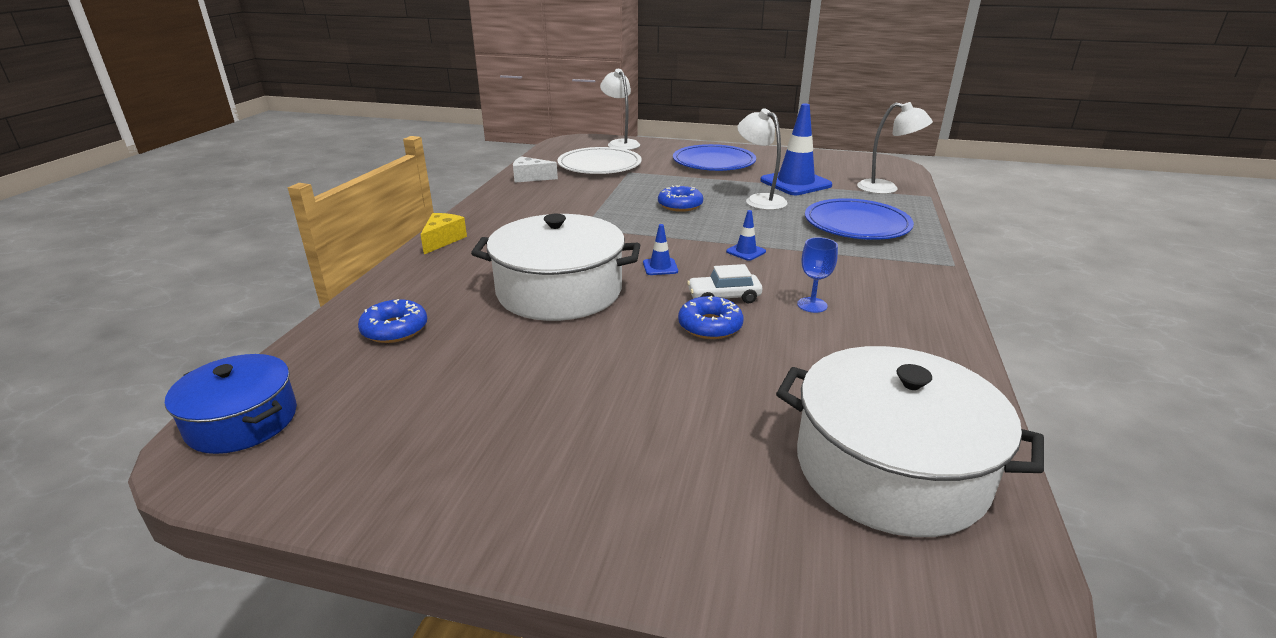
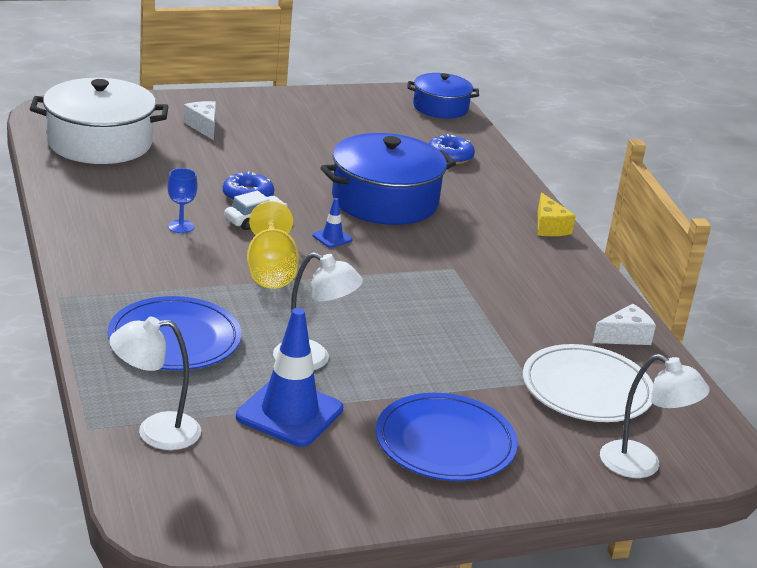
camera: 145 degrees right, 0 degrees up
white pot [471,214,640,321] -> blue pot [320,133,456,225]
blue donut [658,185,703,212] -> none
blue traffic cone [726,210,766,261] -> yellow goblet [247,201,299,289]
none -> white cheese [183,101,216,140]

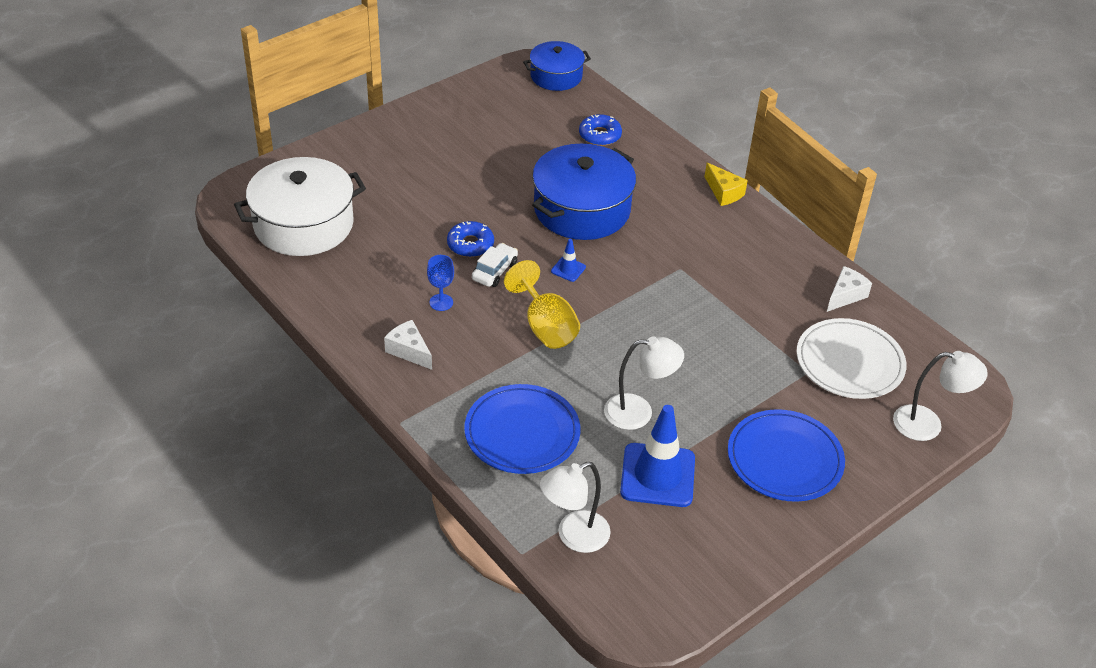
camera: 20 degrees left, 15 degrees up
white cheese [183,101,216,140] -> white cheese moved to [384,320,432,370]

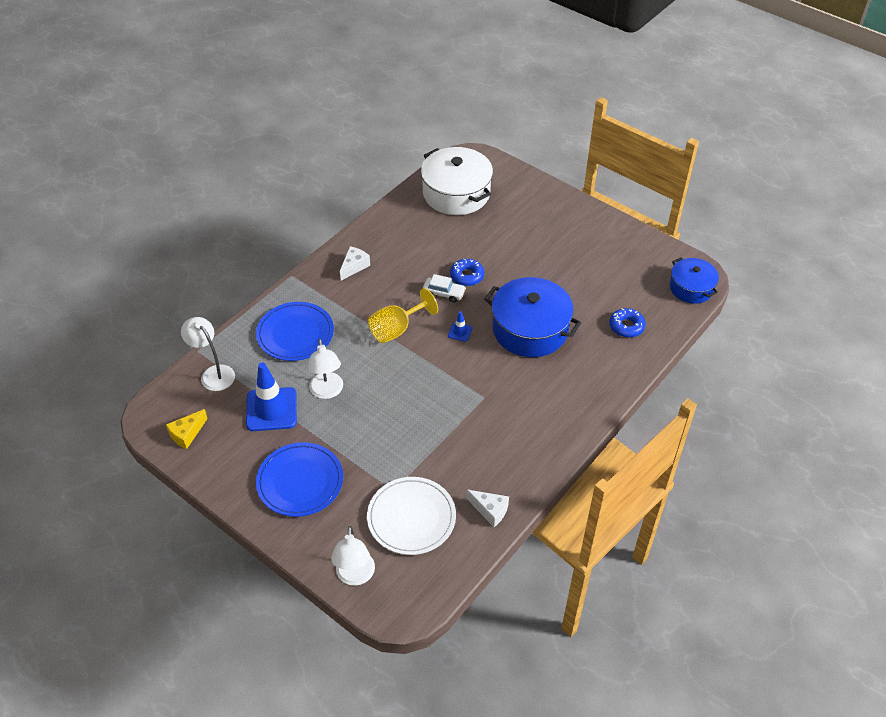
camera: 80 degrees right, 5 degrees up
blue goblet [427,255,454,311] -> none
yellow cheese [704,163,748,206] -> yellow cheese moved to [166,409,208,449]

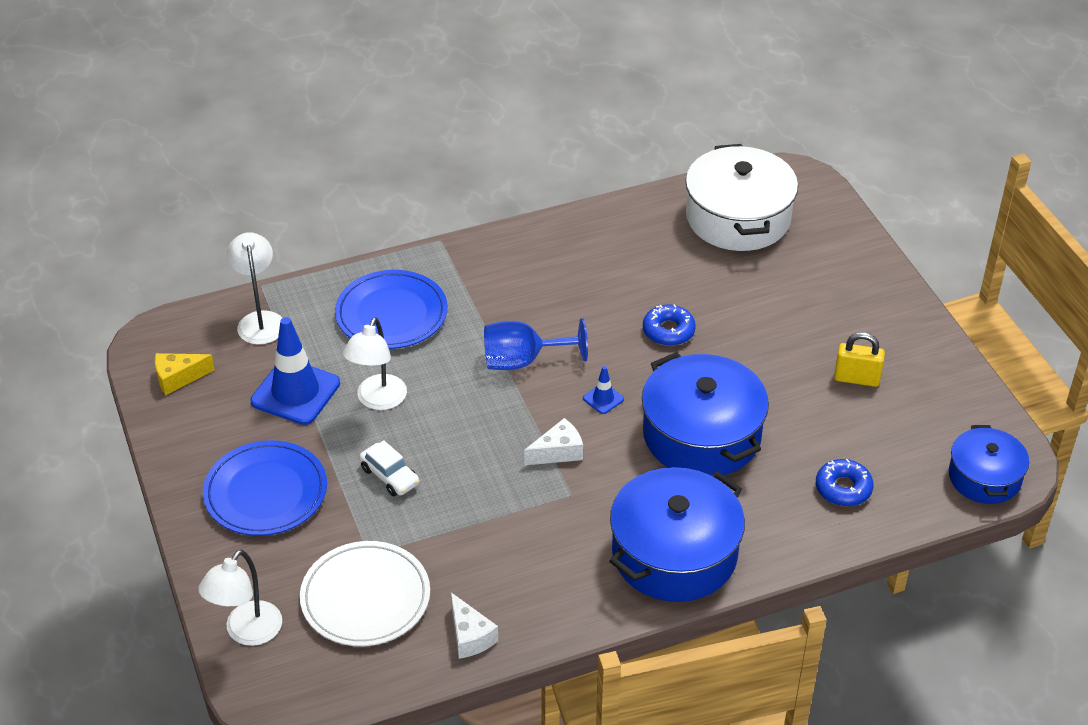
camera: 30 degrees right, 5 degrees down
white cheese [340,246,370,281] -> white cheese moved to [524,418,583,465]
yellow goblet [368,288,438,343] -> blue goblet [484,318,588,370]
white car [423,274,466,303] -> white car moved to [359,440,419,496]
none -> blue pot [610,467,745,602]
none -> yellow padlock [834,332,885,387]

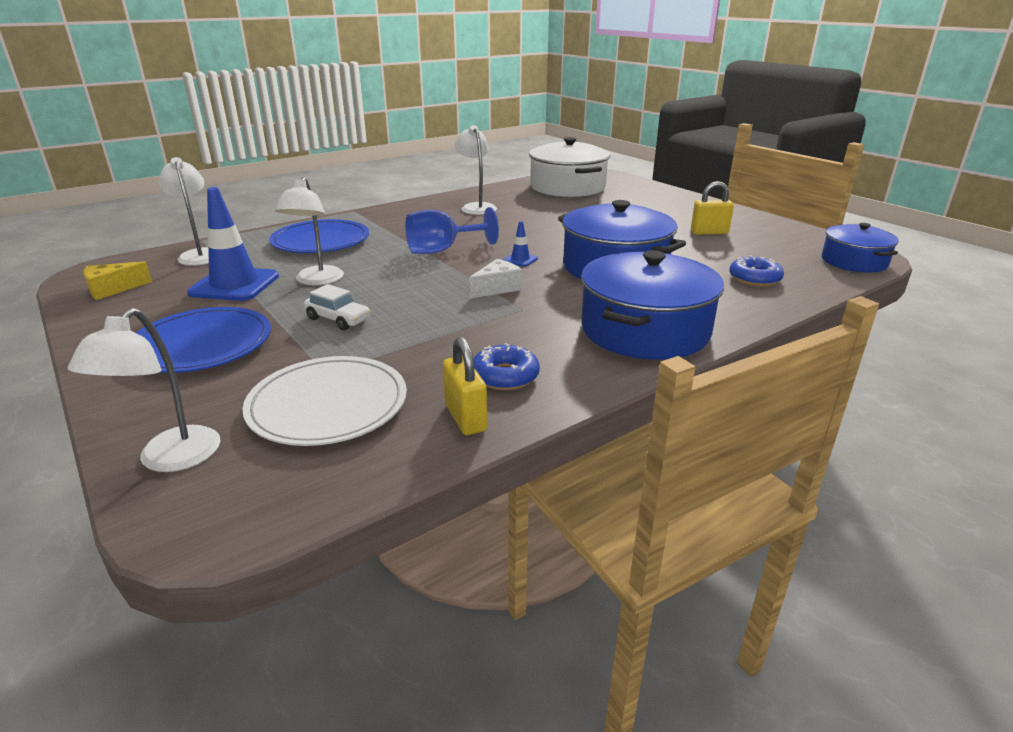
camera: 15 degrees left, 15 degrees down
white cheese [451,592,498,659] -> yellow padlock [443,337,487,435]
blue donut [643,304,696,346] -> blue donut moved to [473,343,540,390]
none -> white lamp [455,125,497,215]

